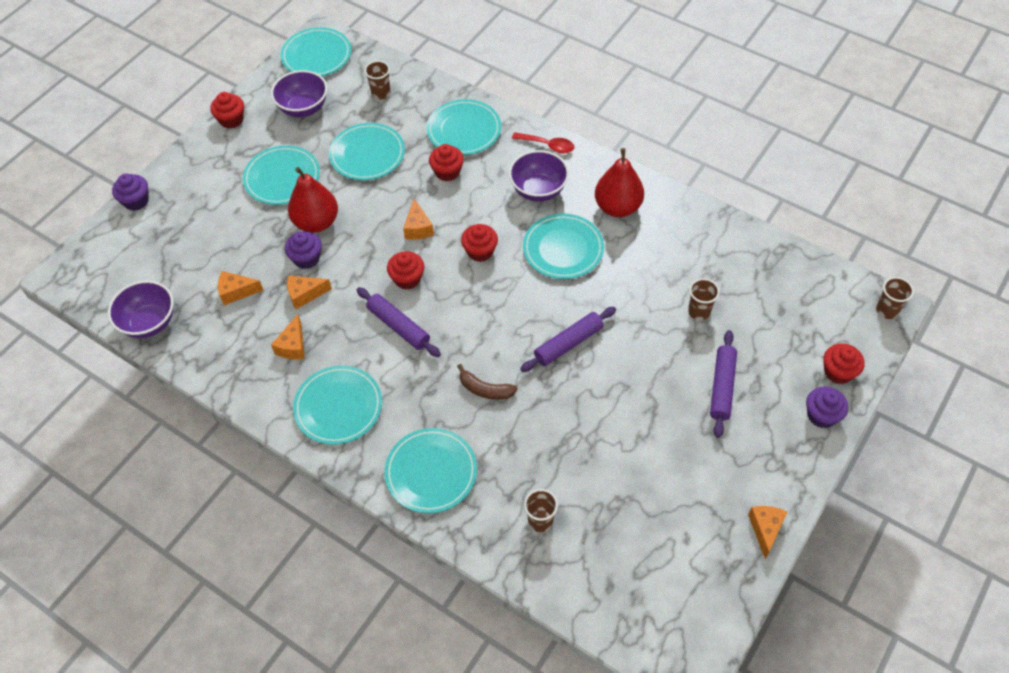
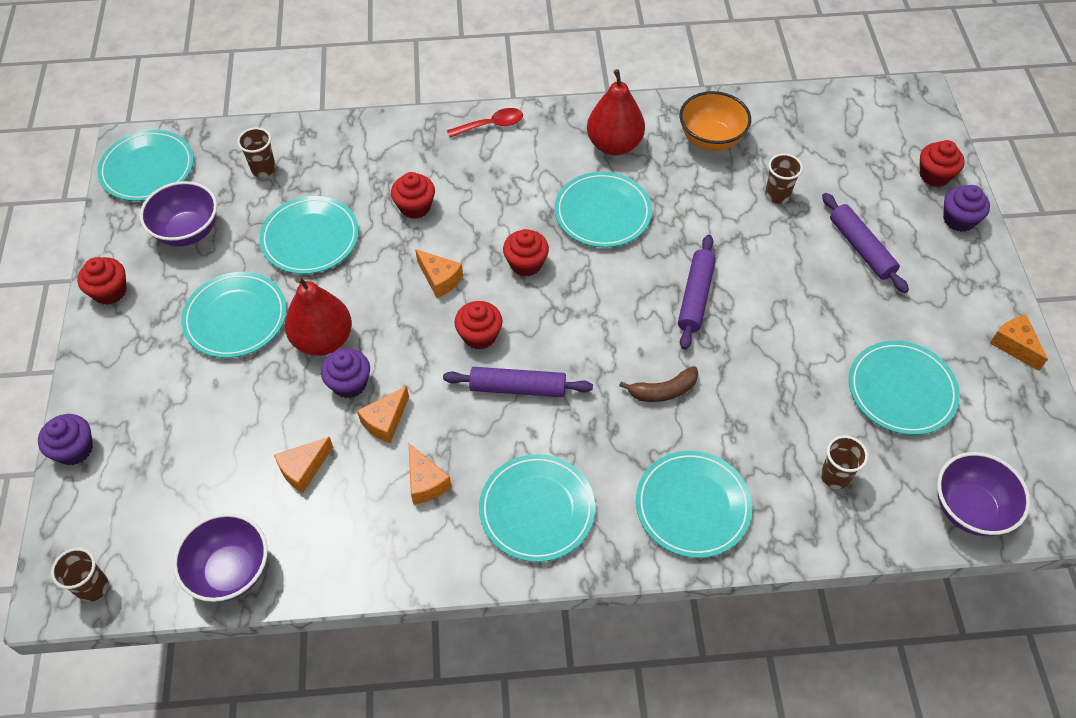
camera: 40 degrees left, 0 degrees up
turquoise plate [427,99,501,155] -> turquoise plate moved to [849,341,960,435]
purple bowl [509,150,569,202] -> purple bowl moved to [937,452,1030,536]
brown cup [876,277,914,319] -> brown cup moved to [51,548,108,602]
none -> orange bowl [679,91,751,151]

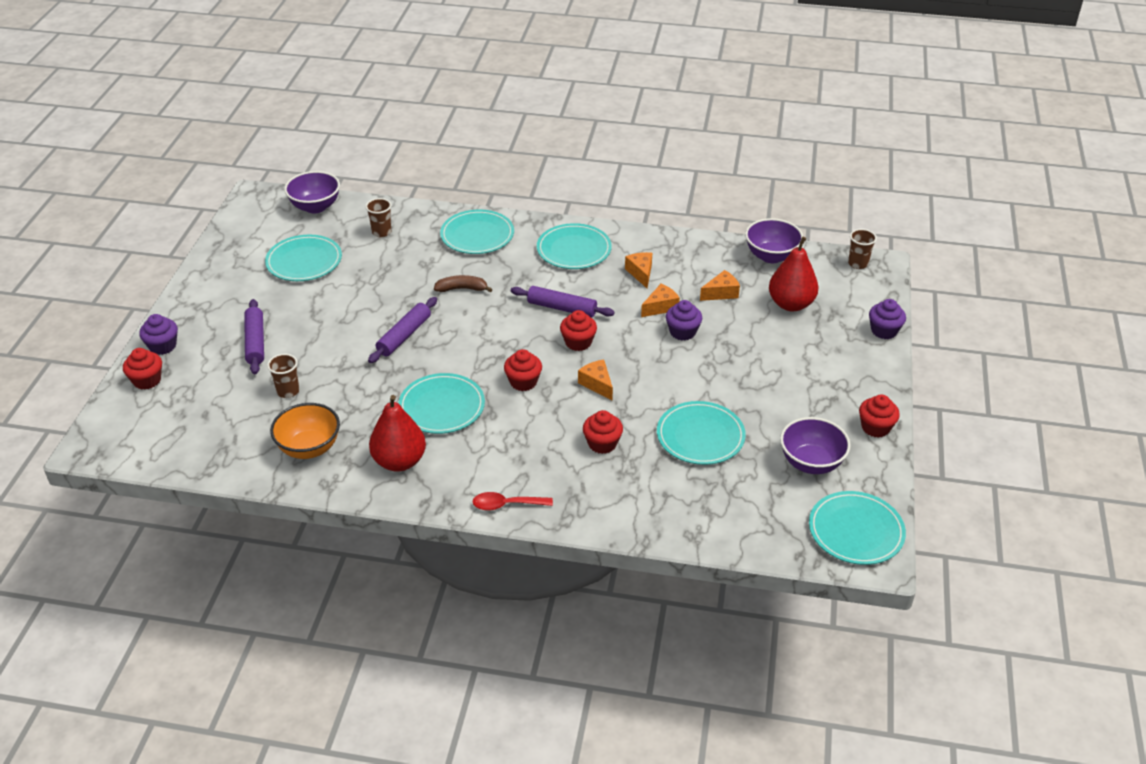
camera: 165 degrees left, 15 degrees down
turquoise plate [181,272,287,358] -> none
brown cup [237,127,276,177] -> none
red pear [285,276,352,356] -> red pear moved to [769,236,818,311]
orange cheese [990,315,1048,371] -> none

